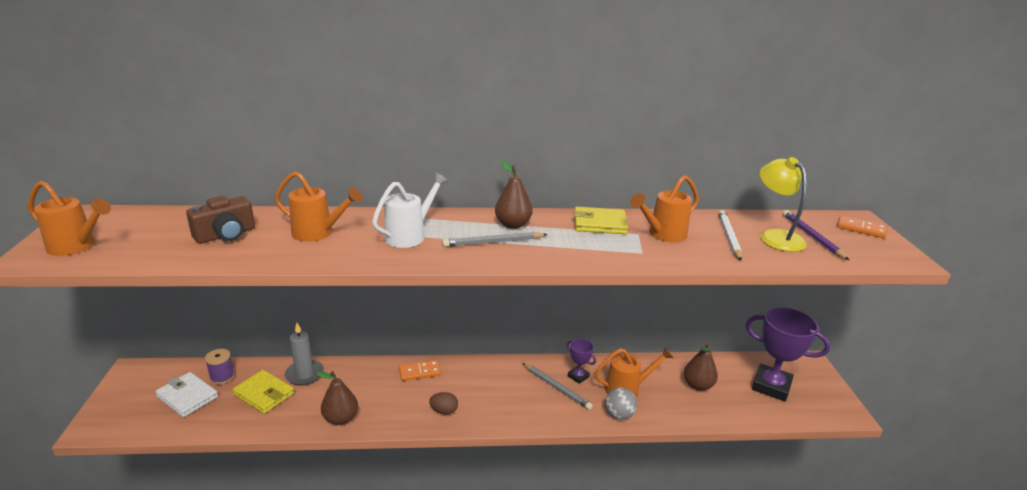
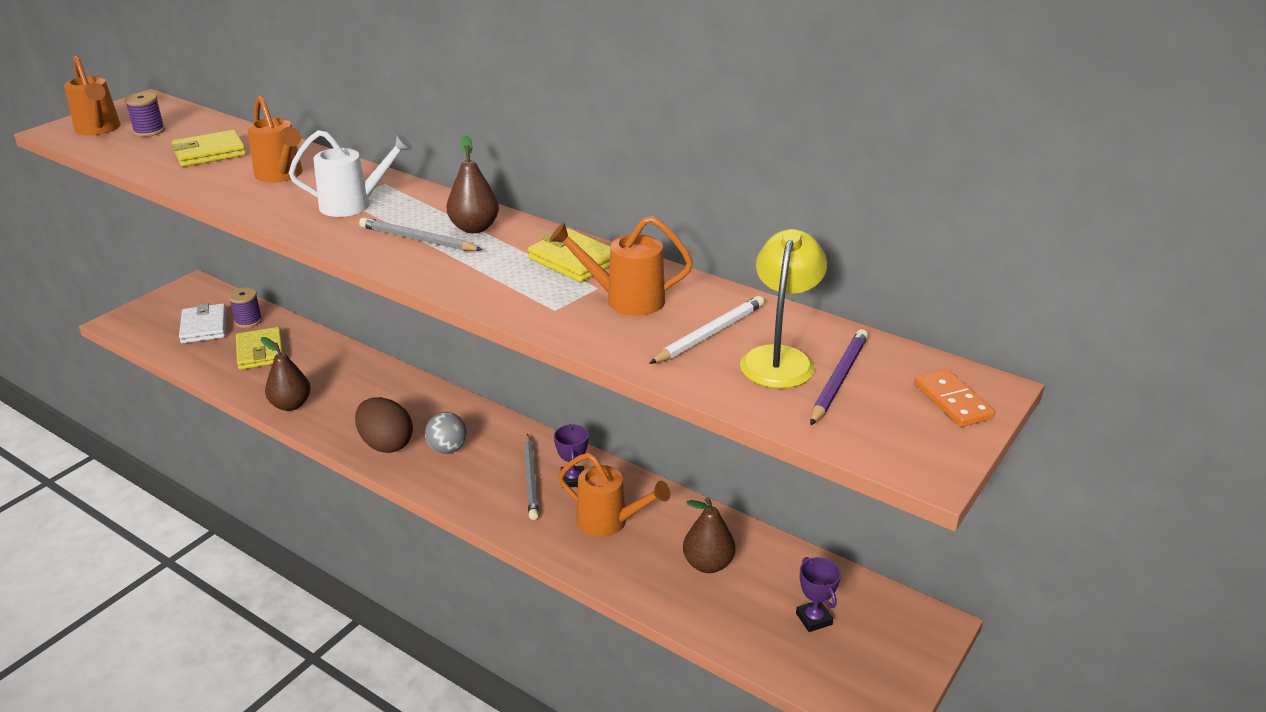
camera: 40 degrees right, 5 degrees up
brown camera [186,196,255,244] -> yellow wallet [172,130,246,167]
grey candle [285,323,324,386] -> none
orange domino [399,360,441,381] -> none
brown egg [429,392,458,415] -> brown egg [355,397,413,453], size x1.79
grey ball [605,387,637,420] -> grey ball moved to [425,412,467,454]
purple trophy [746,307,830,402] -> purple trophy [796,557,841,632], size x0.48
none -> purple spool [125,92,165,137]

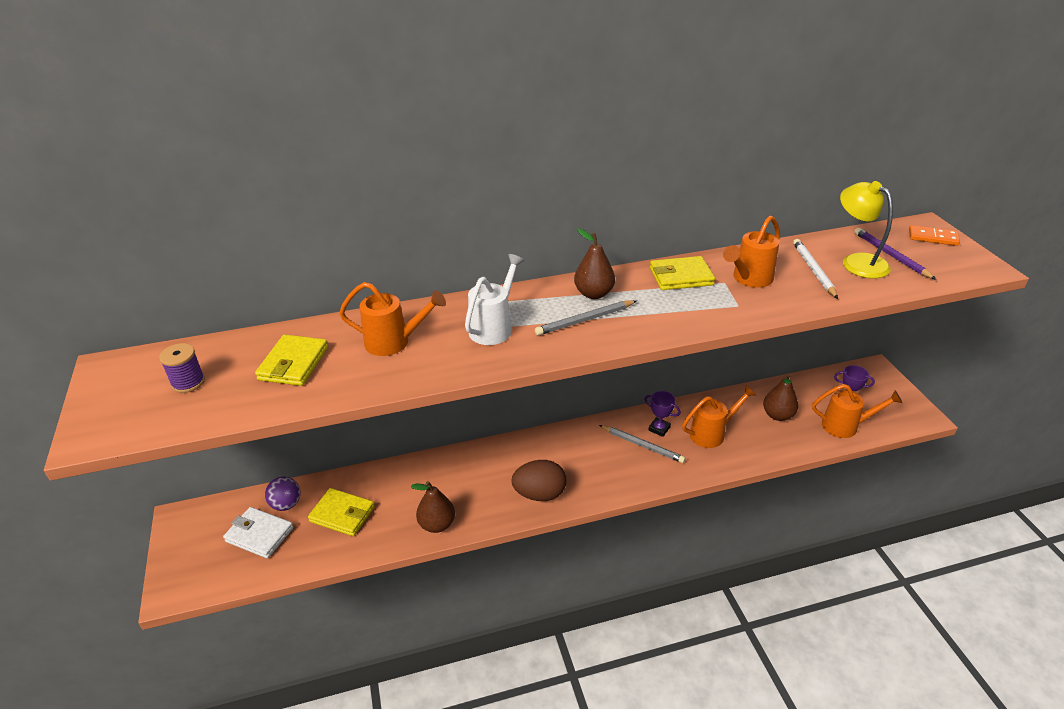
camera: 50 degrees left, 5 degrees up
orange watering can [64,56,121,136] -> orange watering can moved to [812,384,902,438]
purple spool [228,287,262,328] -> purple ball [265,477,301,511]
grey ball [425,412,467,454] -> none

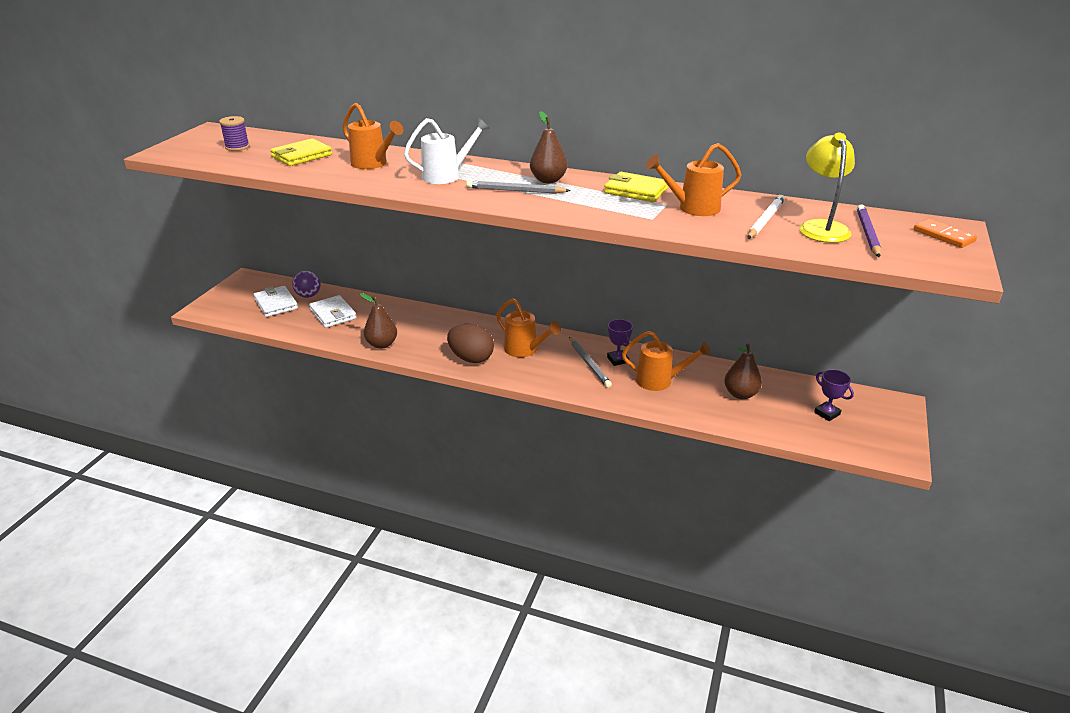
camera: 35 degrees right, 5 degrees down
yellow wallet [308,488,374,536] -> white wallet [309,295,356,328]
orange watering can [812,384,902,438] -> orange watering can moved to [496,298,561,357]

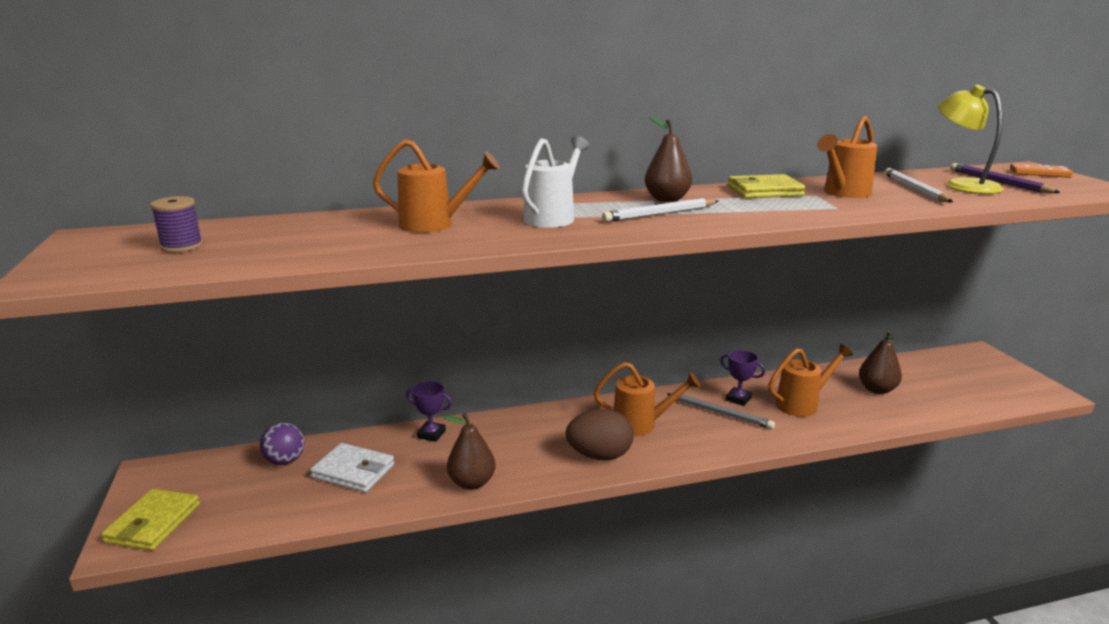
camera: 35 degrees left, 10 degrees down
white wallet [253,286,298,317] -> none
yellow wallet [270,138,332,166] -> yellow wallet moved to [101,488,200,551]
grey pencil [466,180,571,194] -> white pencil [602,198,718,222]
purple trophy [814,370,854,421] -> purple trophy moved to [406,381,452,442]

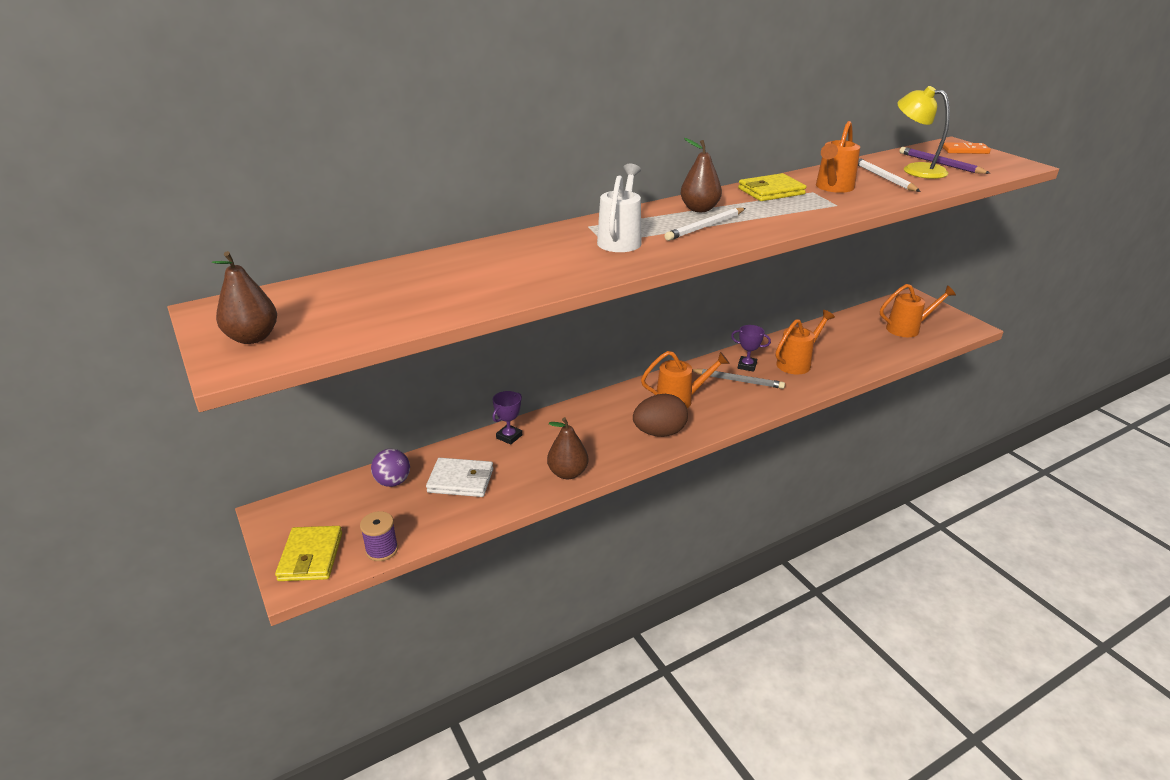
camera: 15 degrees left, 10 degrees up
purple spool [150,196,203,253] -> purple spool moved to [360,511,398,561]
orange watering can [373,139,500,233] -> orange watering can moved to [880,284,956,337]
purple trophy [406,381,452,442] -> purple trophy turned 60 degrees counterclockwise [492,391,522,445]
brown pear [859,330,902,394] -> brown pear moved to [212,251,277,344]

